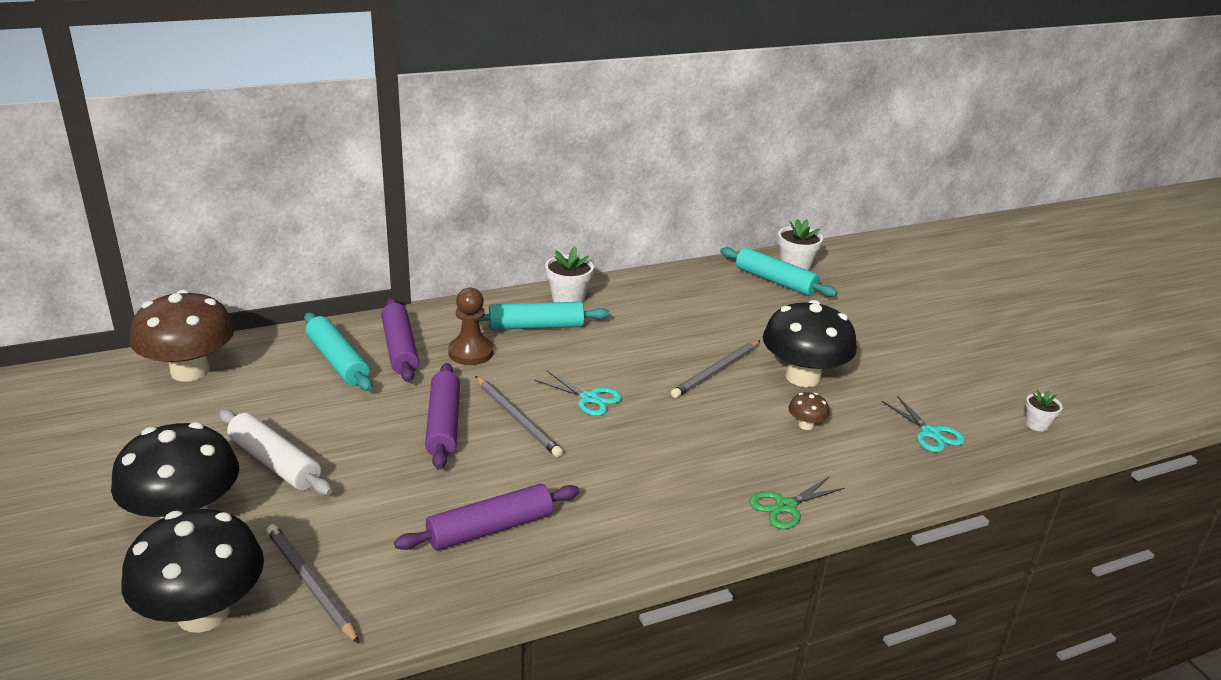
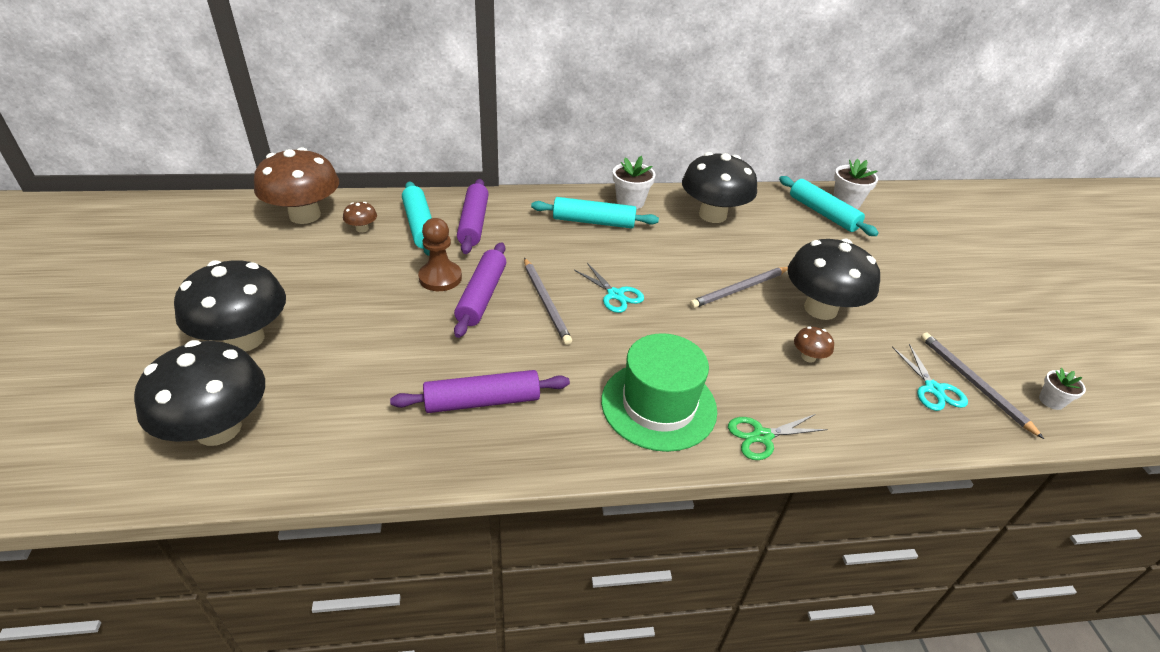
camera: 15 degrees right, 10 degrees up
white rolling pin [219,409,332,495] -> none
grey pencil [267,524,360,644] -> grey pencil moved to [921,332,1044,439]
brown pawn [448,288,494,365] -> brown pawn moved to [418,218,462,291]
none -> brown mushroom [343,202,377,233]
none -> green hat [601,333,717,452]
none -> black mushroom [682,152,757,223]

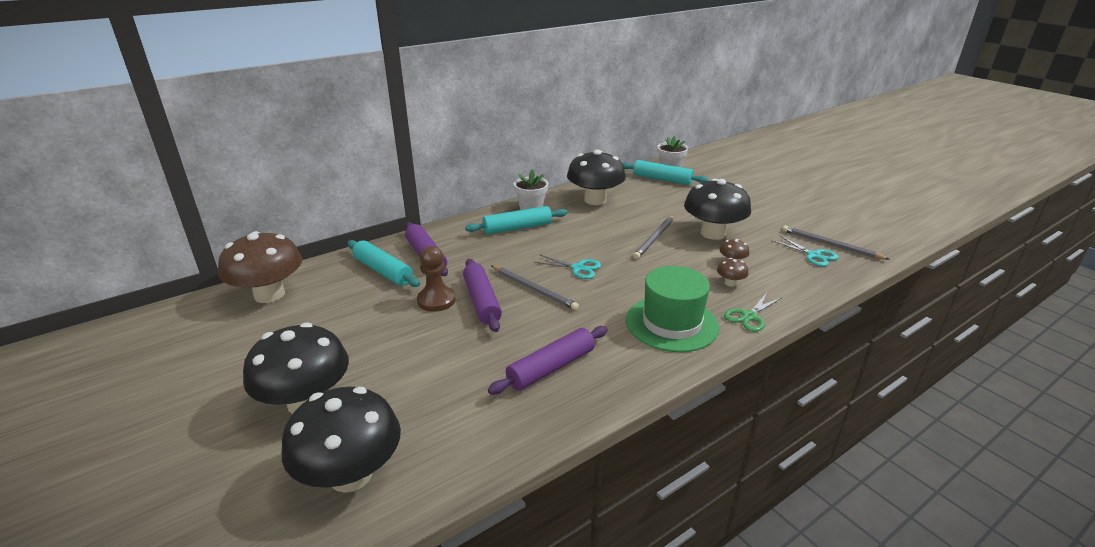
camera: 25 degrees left, 10 degrees down
brown mushroom [343,202,377,233] -> brown mushroom moved to [717,258,748,287]
white flower pot [1039,368,1086,410] -> none

